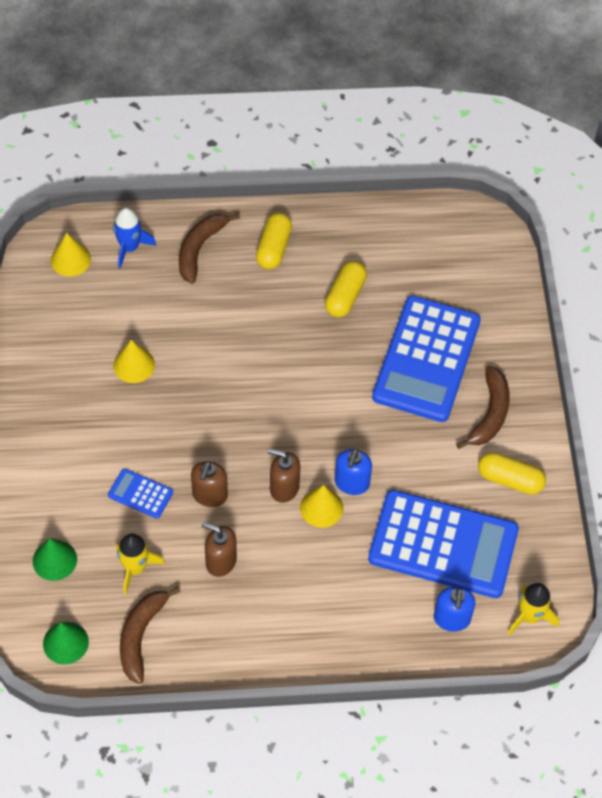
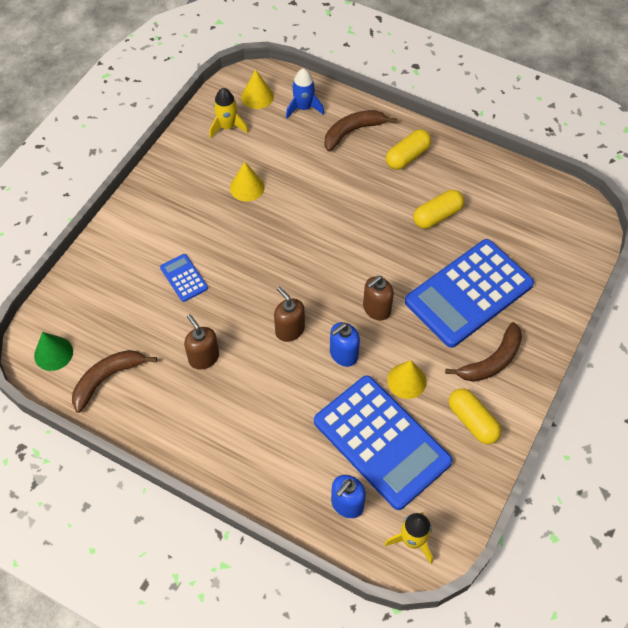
camera: 35 degrees right, 0 degrees up
green cone [33,538,77,581] -> none
yellow rocket [116,534,165,595] -> yellow rocket moved to [209,88,249,139]
brown soap dispenser [191,461,228,507] -> brown soap dispenser moved to [363,276,394,321]
yellow cone [300,485,343,528] -> yellow cone moved to [387,360,427,399]

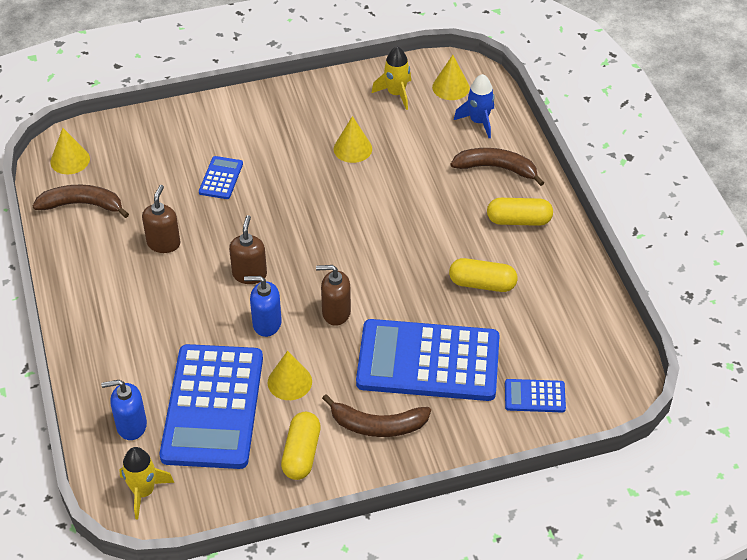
camera: 45 degrees right, 10 degrees down
green cone [34,332,73,371] -> yellow cone [50,128,90,174]
none -> blue calculator [505,379,566,413]

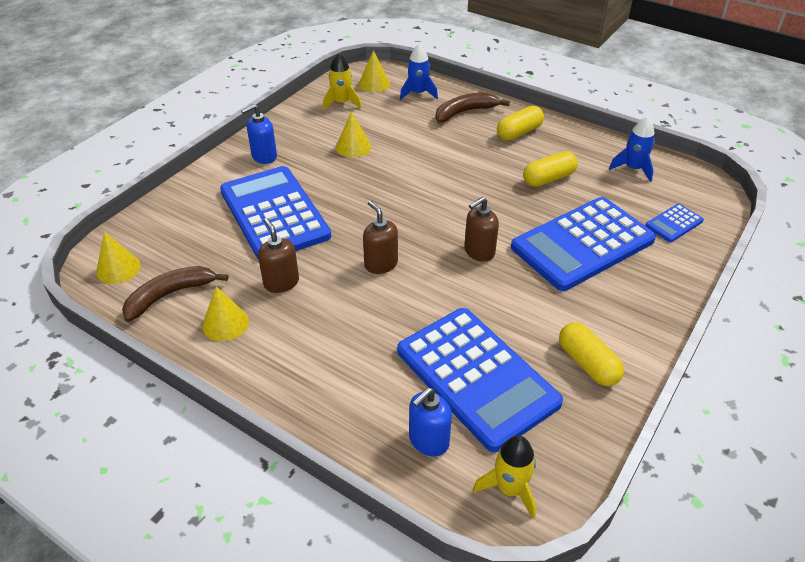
camera: 40 degrees left, 5 degrees down
blue calculator [199,156,243,199] -> blue calculator [220,166,331,260], size x2.35
blue soap dispenser [244,276,282,337] -> blue soap dispenser moved to [241,104,277,164]
yellow cone [268,351,312,400] -> yellow cone moved to [202,286,249,341]
brown banana [322,394,431,437] -> none
none -> blue rocket [609,116,655,182]

